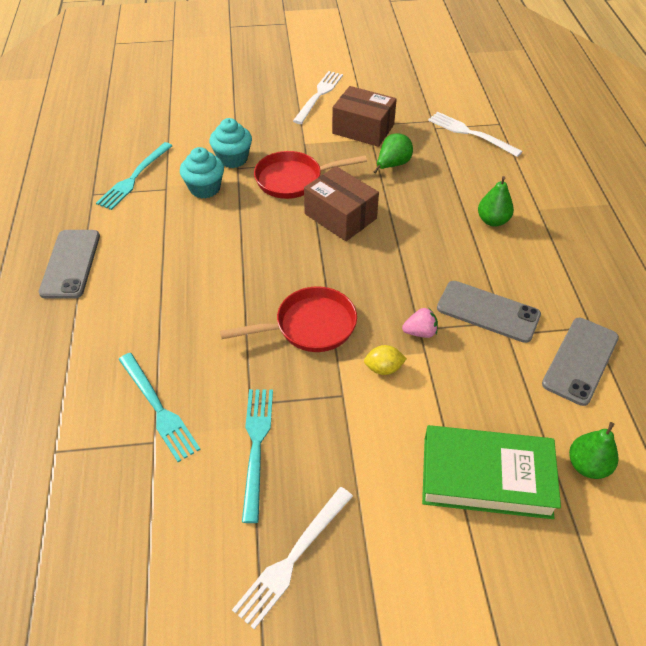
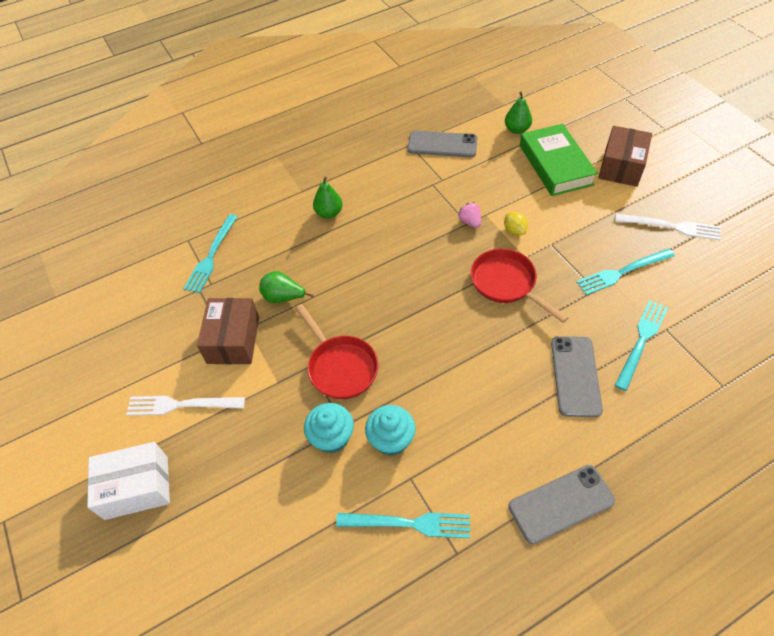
camera: 110 degrees left, 5 degrees up
brown box [304,166,379,241] -> brown box moved to [598,126,652,187]
white fork [428,112,523,157] -> turquoise fork [184,214,238,293]
grey phone [437,281,541,343] -> grey phone moved to [551,336,603,417]
none -> white box [87,442,170,520]

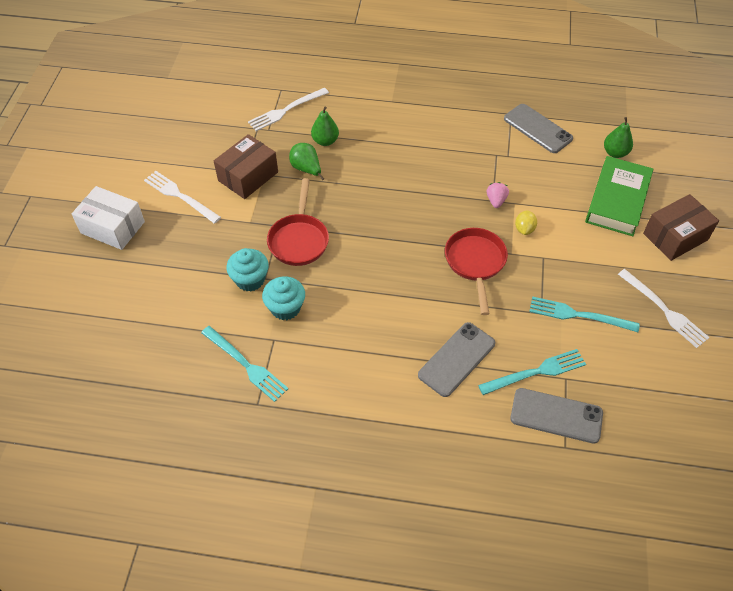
camera: 35 degrees right, 0 degrees up
turquoise fork [184,214,238,293] -> white fork [248,88,329,131]
green pear [313,176,343,219] -> green pear moved to [311,107,339,146]
grey phone [508,465,615,544] -> grey phone moved to [510,388,603,444]

